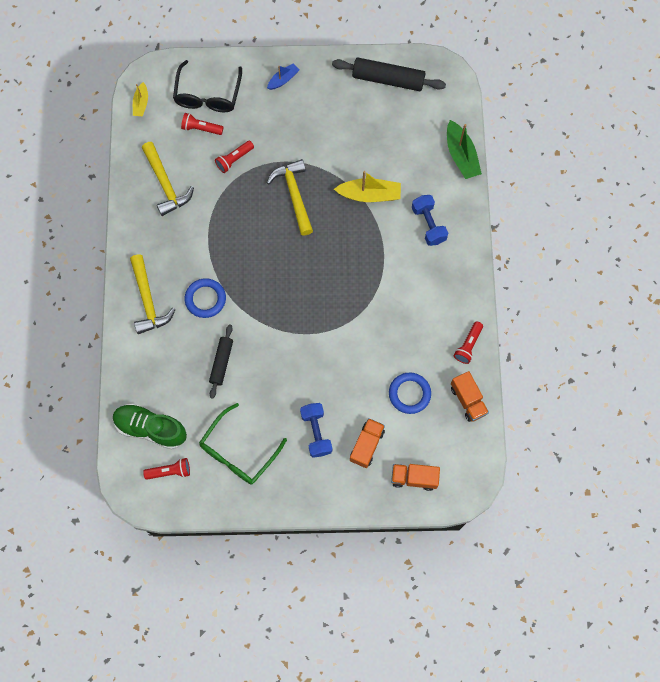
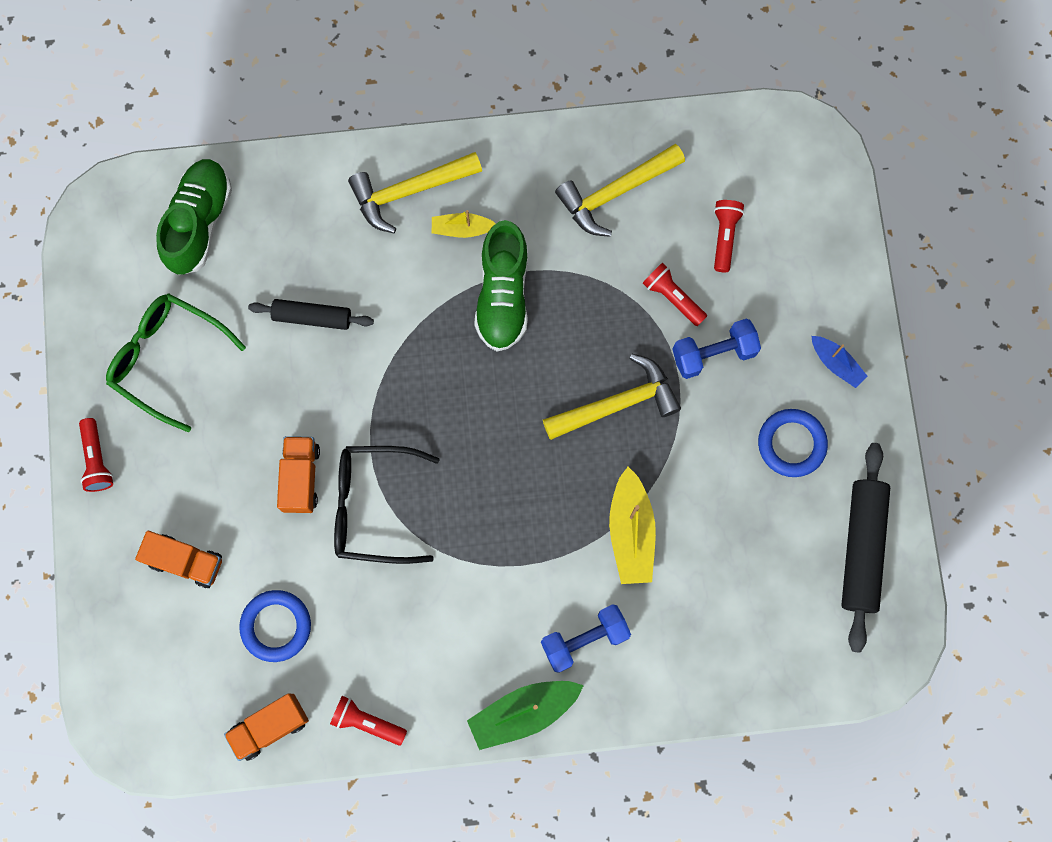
camera: 85 degrees right, 5 degrees up
yellow boat [133,82,148,116] -> yellow boat moved to [432,210,496,238]
red flashlight [143,458,190,480] -> red flashlight moved to [79,418,113,492]
black glasses [173,60,242,112] -> black glasses moved to [334,446,440,564]
blue ring [185,278,226,318] -> blue ring moved to [758,409,828,477]
blue dumbbell [300,403,332,458] -> blue dumbbell moved to [672,318,761,379]
orange truck [391,464,440,491] -> orange truck moved to [277,436,320,513]
green boat [447,120,482,179] -> green boat moved to [467,681,584,750]
none -> green shoe [474,220,528,352]

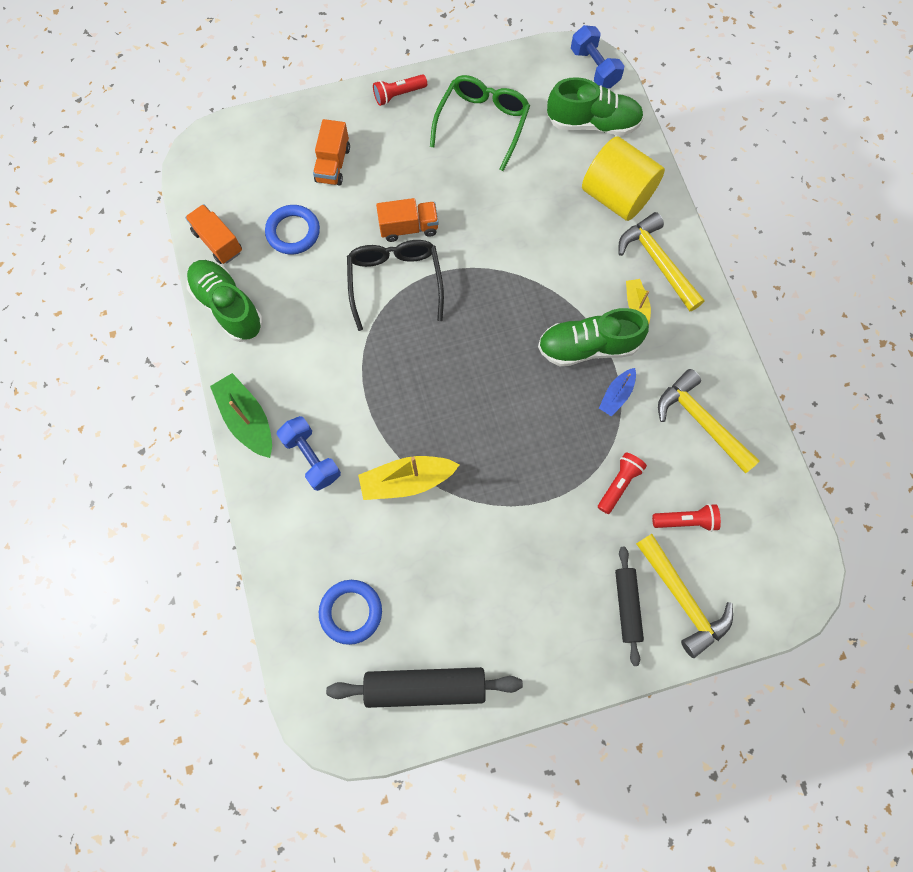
camera: 80 degrees right, 5 degrees down
black rolling pin [248,299,374,330] -> black rolling pin moved to [615,547,644,666]
red flashlight [330,696,407,746] -> green shoe [187,260,263,342]
yellow hammer [543,354,681,440] -> yellow hammer moved to [636,534,733,658]
blue dumbbell [672,318,761,379] -> blue dumbbell moved to [571,25,624,88]
blue ring [758,409,828,477] -> blue ring moved to [319,580,382,645]
blue boat [811,336,867,388] -> blue boat moved to [599,368,636,417]
none -> yellow cylinder [582,136,665,221]

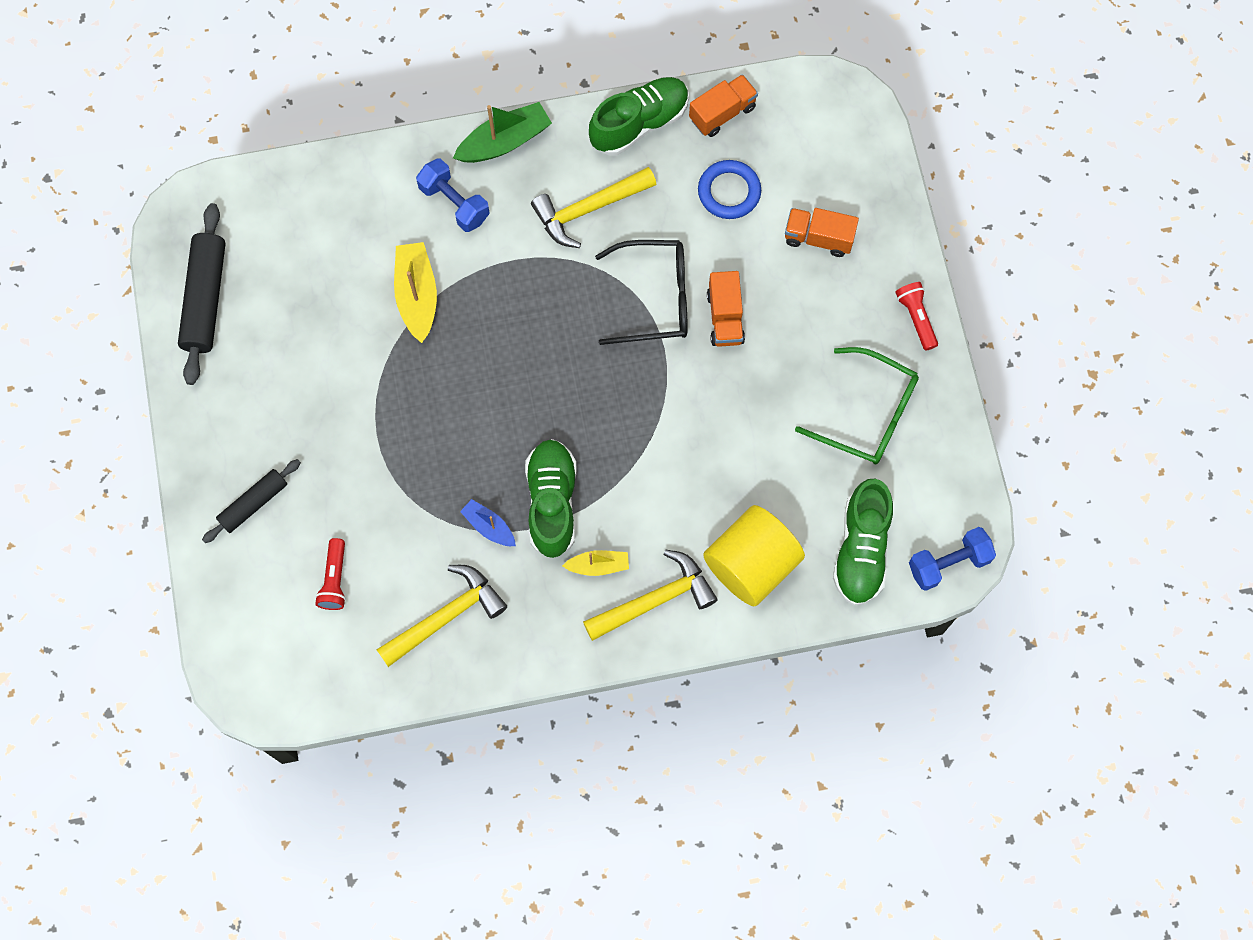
camera: 95 degrees right, 0 degrees up
blue dumbbell [276,416,341,491] -> blue dumbbell turned 75 degrees clockwise [416,159,490,232]
blue ring [319,580,382,645] -> none
red flashlight [598,452,647,514] -> none
black rolling pin [615,547,644,666] -> black rolling pin turned 45 degrees counterclockwise [202,459,301,543]
yellow hammer [636,534,733,658] -> yellow hammer moved to [531,167,657,248]

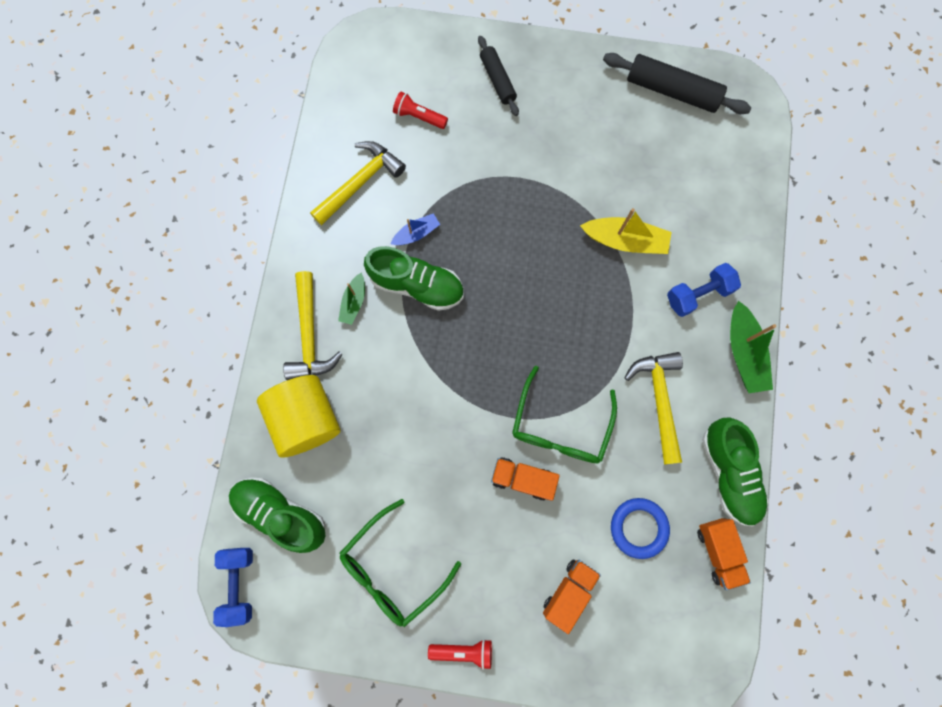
camera: 110 degrees right, 5 degrees up
yellow hammer [376,565,507,667] -> yellow hammer turned 120 degrees counterclockwise [310,141,406,225]
yellow boat [562,550,629,576] -> green boat [338,272,365,325]
black glasses [595,240,688,345] -> green glasses [512,366,617,463]

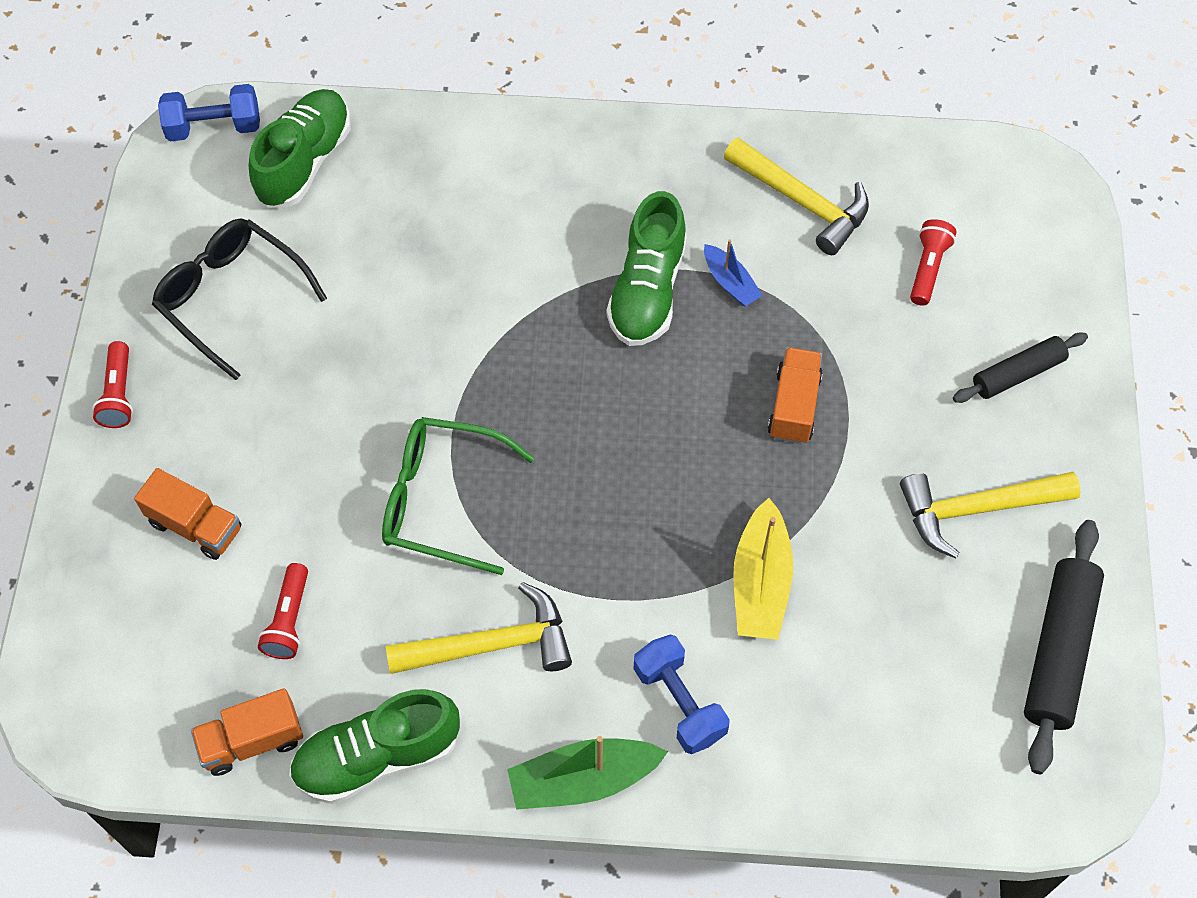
camera: 85 degrees right, 15 degrees down
yellow cylinder [257,375,340,458] -> none
yellow hammer [283,271,343,380] -> yellow hammer moved to [900,472,1081,558]
green boat [338,272,365,325] -> none
green glasses [339,499,461,627] -> black glasses [152,219,327,380]
orange truck [491,457,560,501] -> orange truck moved to [768,347,823,444]
blue ring [611,498,670,559] -> red flashlight [258,563,308,659]

